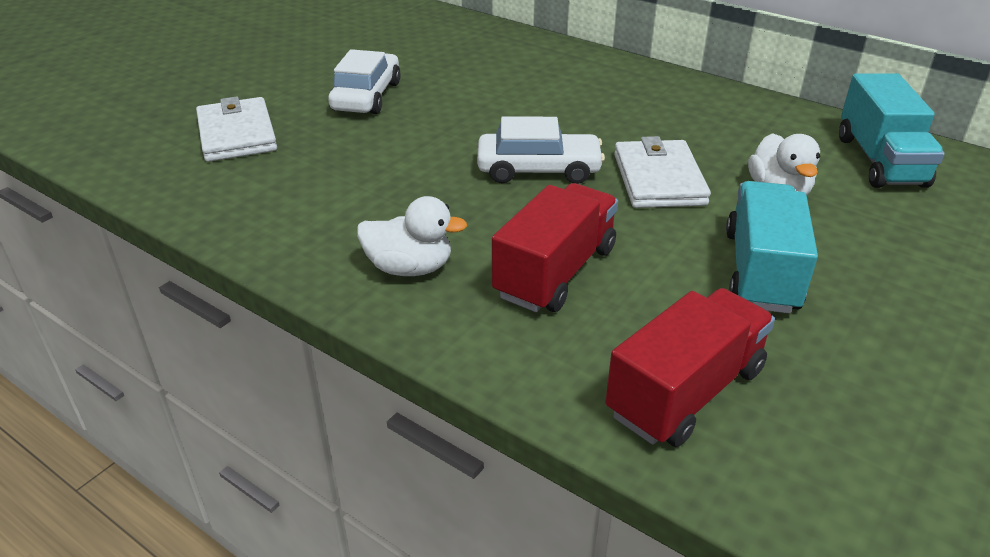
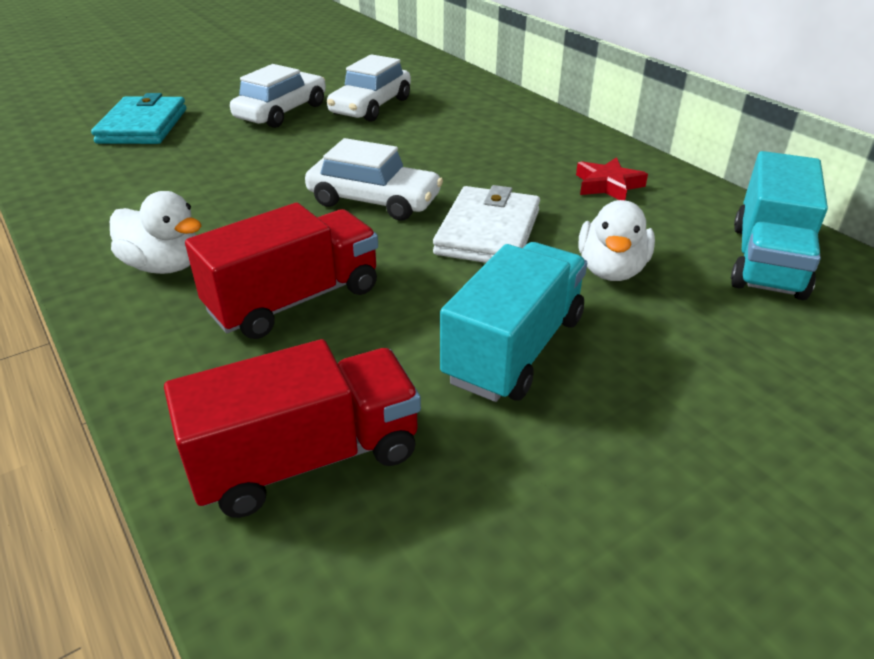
camera: 20 degrees right, 0 degrees up
white wallet [196,96,277,162] -> turquoise wallet [91,93,186,144]
none -> white car [327,54,411,122]
none -> red star [576,157,648,200]

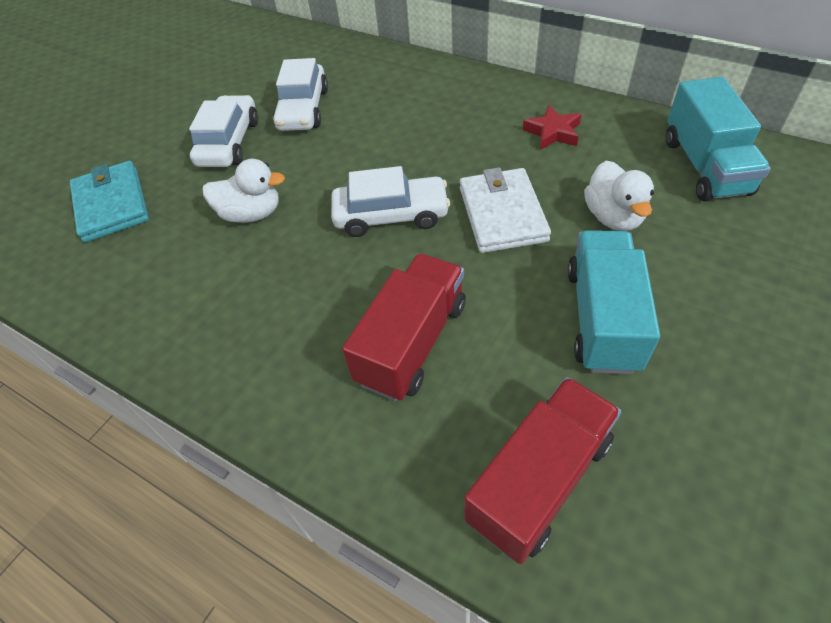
camera: 20 degrees left, 15 degrees up
white duck [110,191,201,274] -> white duck moved to [203,159,285,223]

